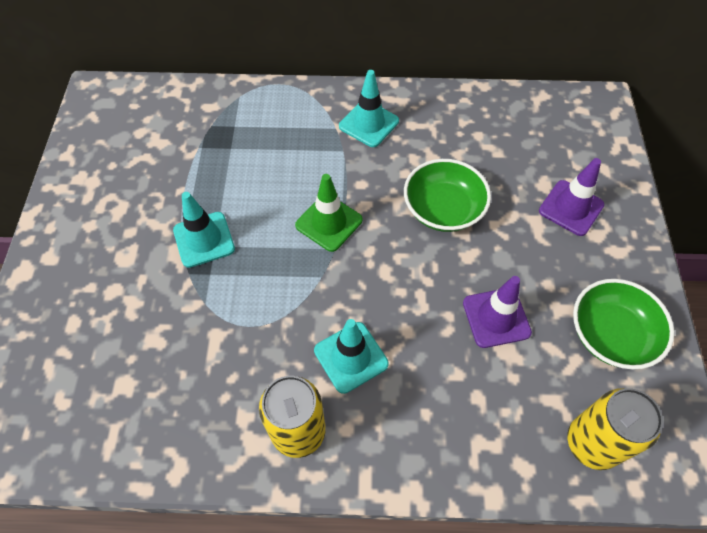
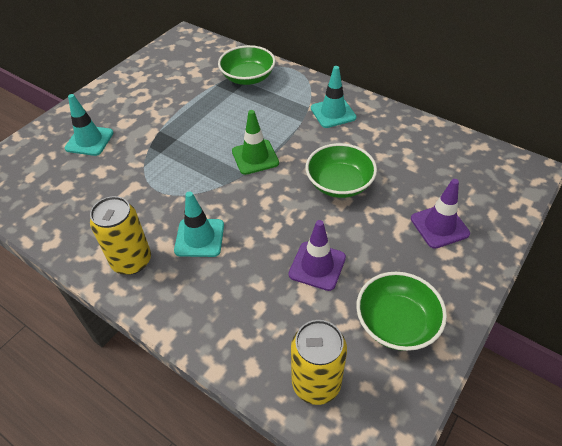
camera: 35 degrees right, 10 degrees down
turquoise traffic cone [173,192,235,268] -> turquoise traffic cone moved to [64,94,114,156]
none -> green bowl [218,45,275,85]

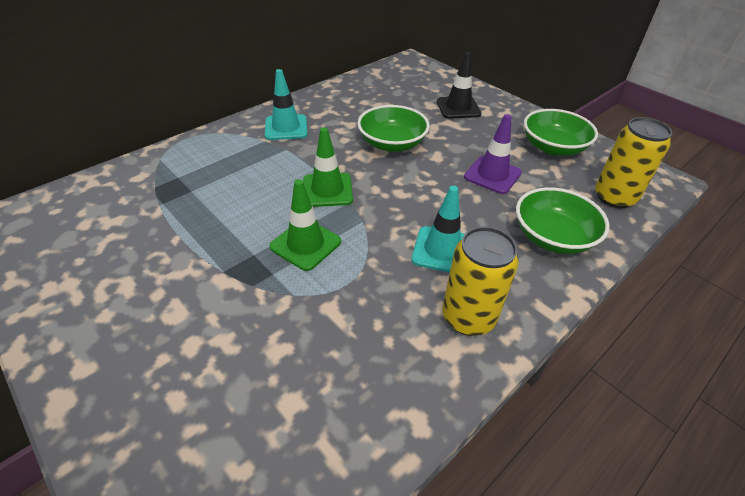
camera: 80 degrees left, 5 degrees down
turquoise traffic cone [64,94,114,156] -> none
green bowl [218,45,275,85] -> green bowl moved to [516,187,610,254]
purple traffic cone [411,179,470,249] -> black traffic cone [437,52,481,119]
none -> green traffic cone [269,179,341,271]

